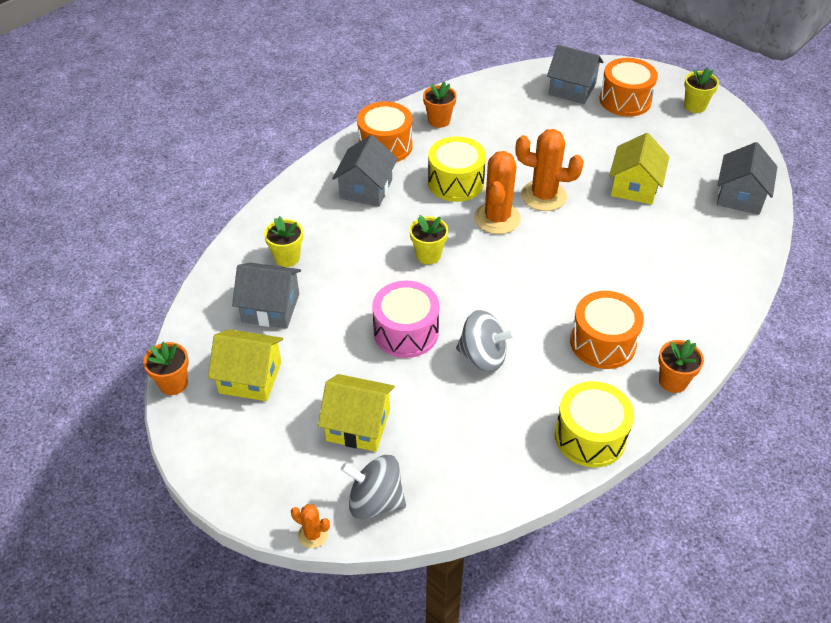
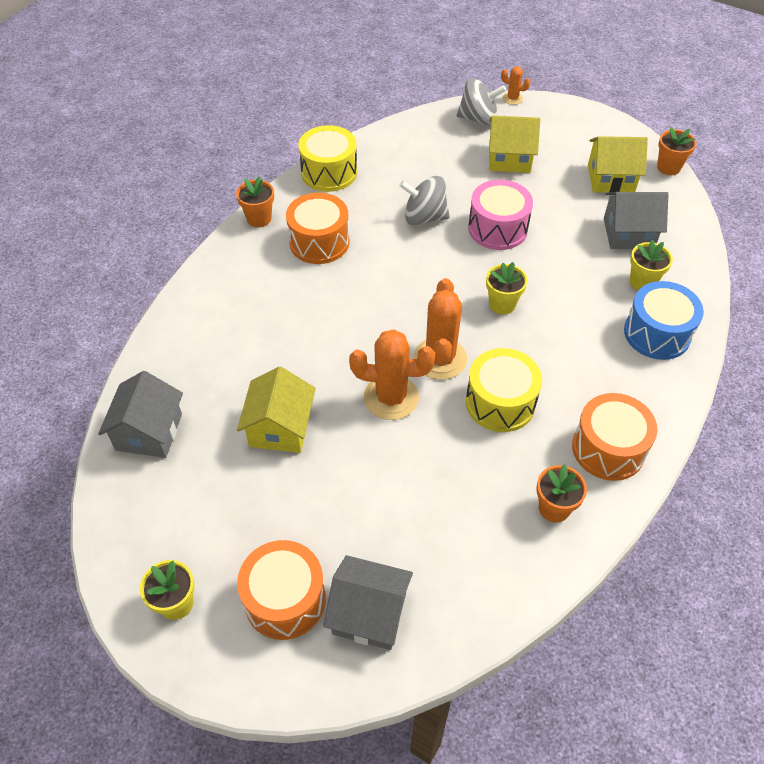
camera: 170 degrees right, 5 degrees up
grey house [332,135,398,207] -> none
none -> blue drum [624,281,704,360]

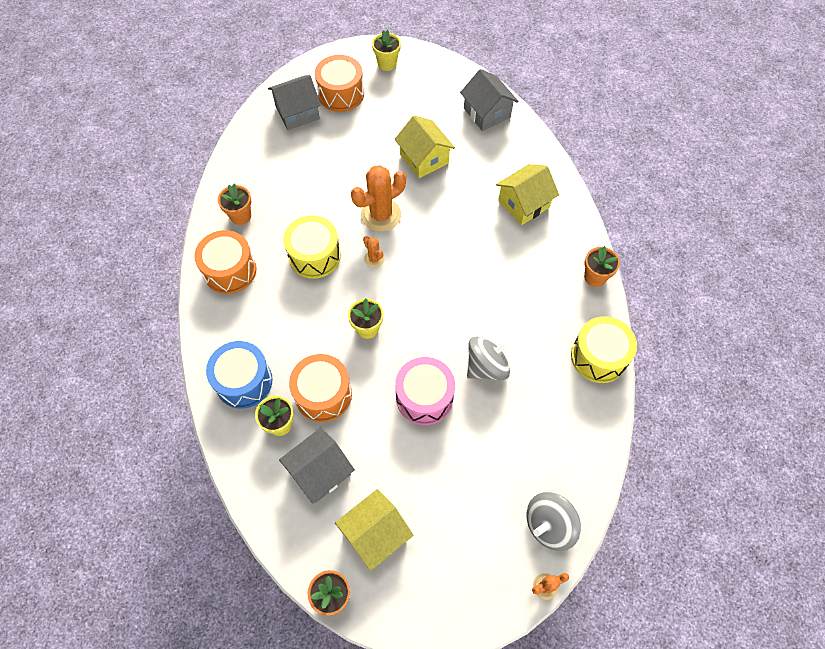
camera: 140 degrees right, 10 degrees up
orange drum [286,193,349,264] -> orange drum moved to [289,354,352,422]
orange cactus [414,278,467,380] -> orange cactus [363,236,385,268], size x0.49
yellow house [489,116,540,173] -> yellow house moved to [496,164,559,225]

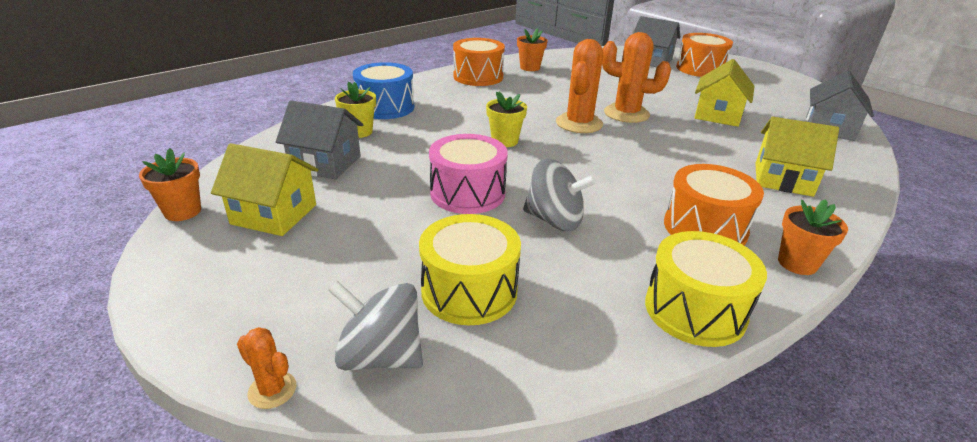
camera: 55 degrees right, 30 degrees down
yellow drum [283,215,341,279] -> yellow drum moved to [419,214,521,325]
orange drum [289,354,352,422] -> orange drum moved to [664,164,764,246]
orange cactus [363,236,385,268] -> orange cactus [556,39,603,133], size x2.05
yellow flower pot [372,30,401,71] -> none

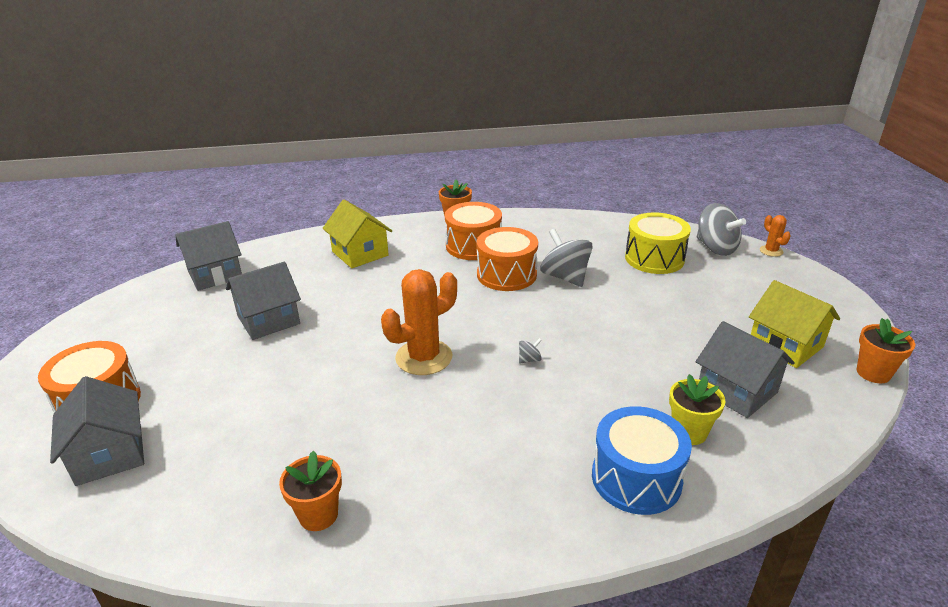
camera: 145 degrees left, 0 degrees up
pink drum [429,134,508,214] -> none
orange drum [453,38,505,86] -> orange drum moved to [477,227,538,291]
yellow flower pot [486,92,527,147] -> grey spinning top [519,338,542,364]
orange cactus [602,32,671,123] -> none
yellow drum [645,231,767,347] -> none
yellow house [694,59,755,127] -> grey house [226,262,301,340]

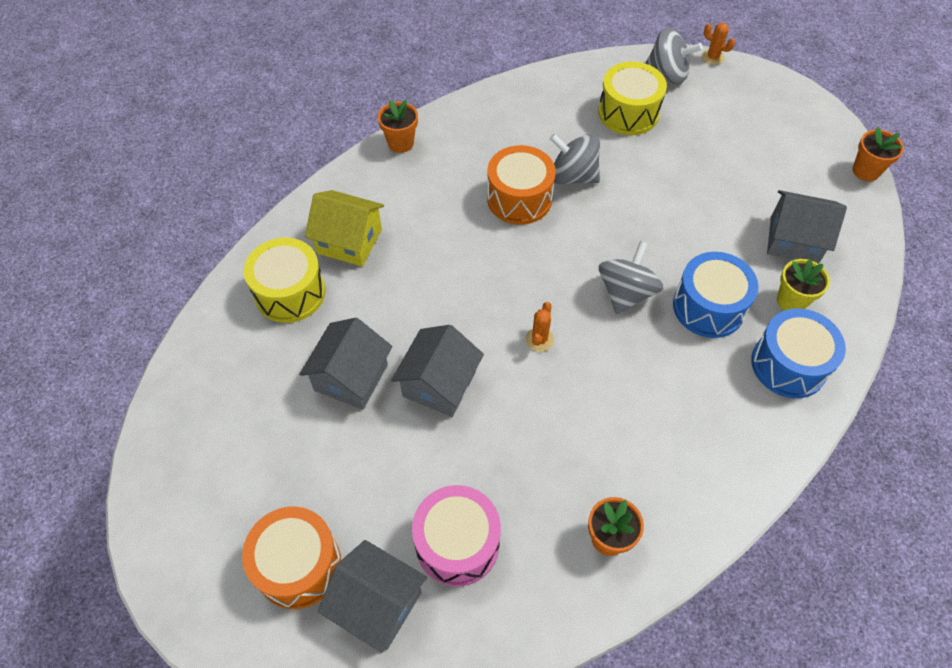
camera: 35 degrees left, 25 degrees up
grey house [175,221,242,291] -> grey house moved to [391,325,484,417]
orange cactus [381,269,457,375] -> orange cactus [525,302,554,352], size x0.49
orange drum [445,202,502,260] -> none
grey spinning top [519,338,542,364] -> grey spinning top [599,241,663,314], size x2.38
yellow house [749,280,840,368] -> none
none -> yellow drum [244,238,325,323]
none -> pink drum [412,485,501,587]
none -> blue drum [673,252,759,338]

